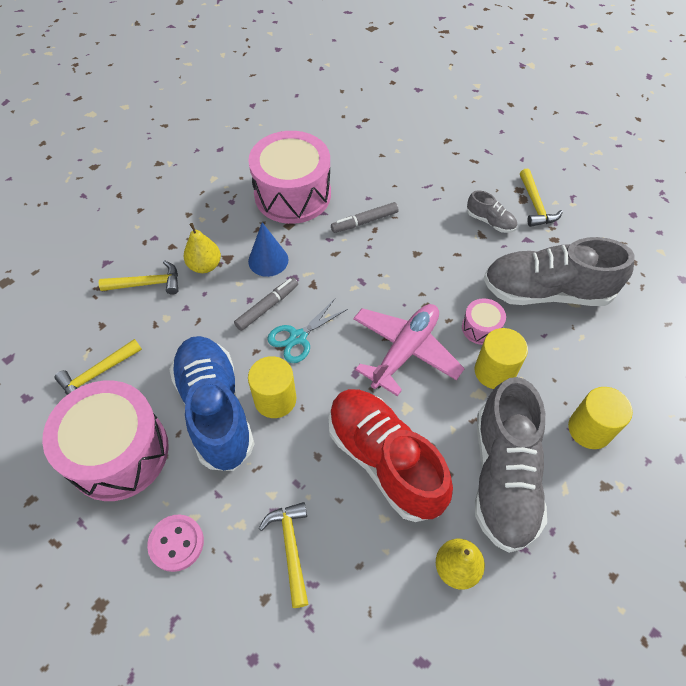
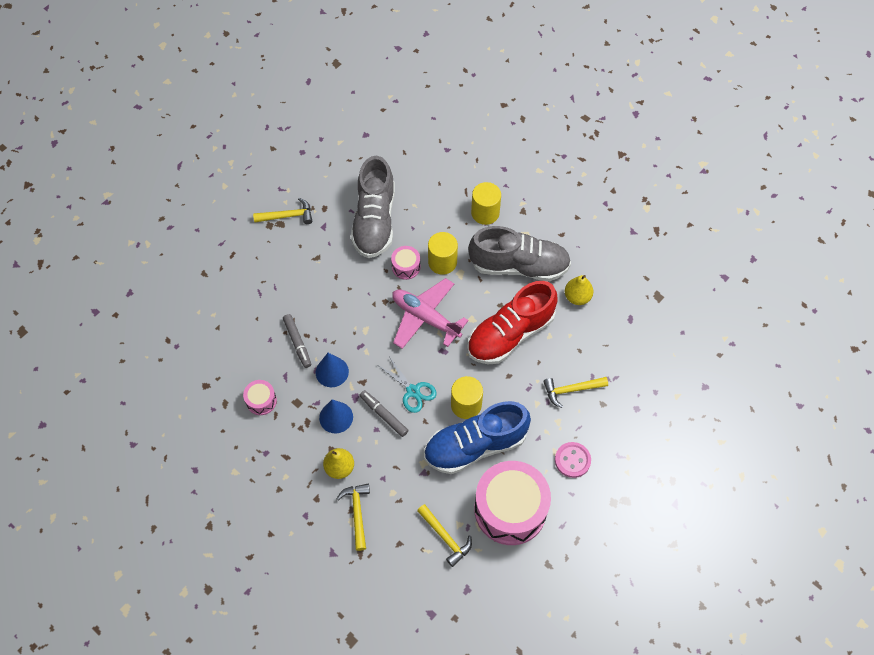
camera: 90 degrees left, 5 degrees up
pink drum [248,131,331,224] -> pink drum [243,380,277,415], size x0.44
grey shoe [467,190,517,233] -> none
none -> blue cone [316,353,349,387]

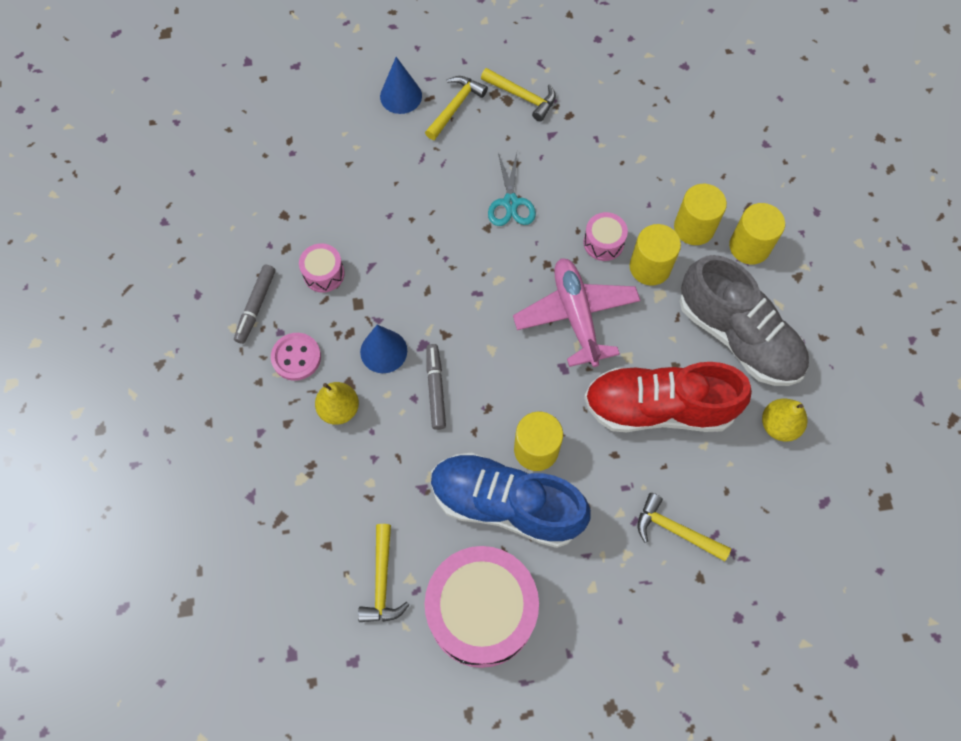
camera: 40 degrees right, 5 degrees up
grey marker [283,314,311,368] -> grey marker moved to [234,265,275,344]
blue cone [316,353,349,387] -> blue cone moved to [380,57,422,114]
yellow hammer [337,484,370,551] -> yellow hammer moved to [425,76,488,140]
grey shoe [350,156,395,258] -> none
turquoise scissors [379,357,437,413] -> turquoise scissors moved to [488,153,536,226]
pink button [555,442,591,478] -> pink button moved to [271,333,321,381]
none -> yellow cylinder [674,184,727,245]

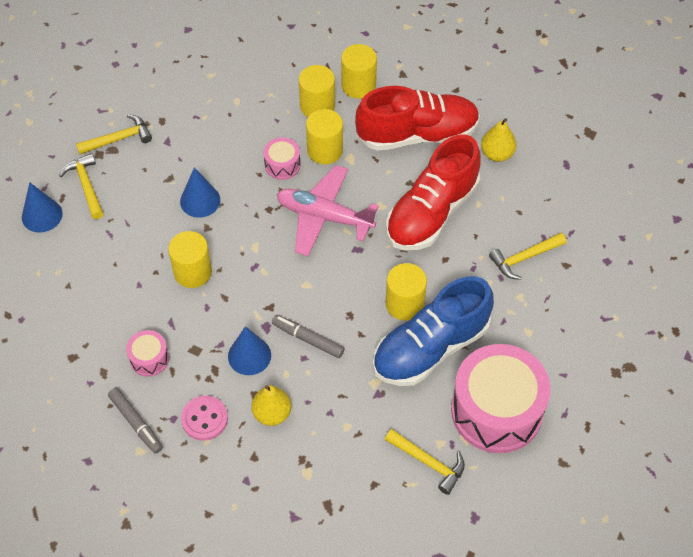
camera: 55 degrees left, 10 degrees down
turquoise scissors [488,153,536,226] -> blue cone [180,167,220,218]
grey shoe [679,255,809,386] -> red shoe [355,86,480,151]
none -> yellow cylinder [168,231,212,288]

